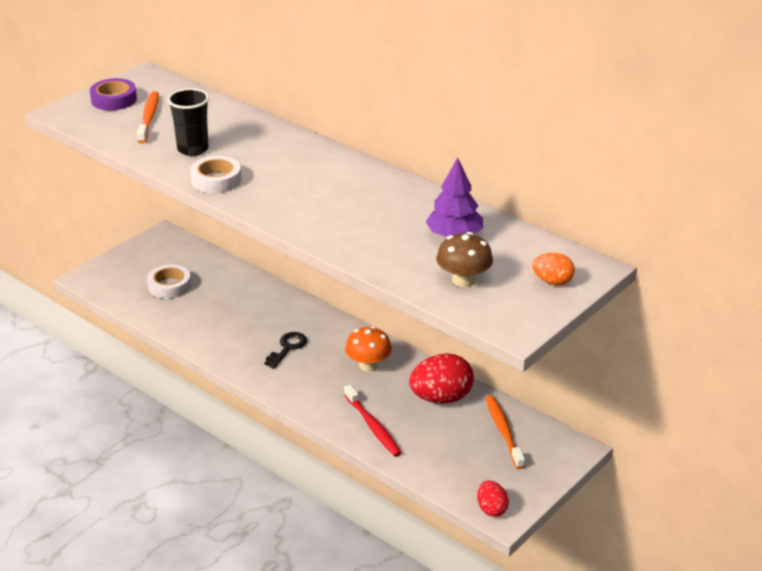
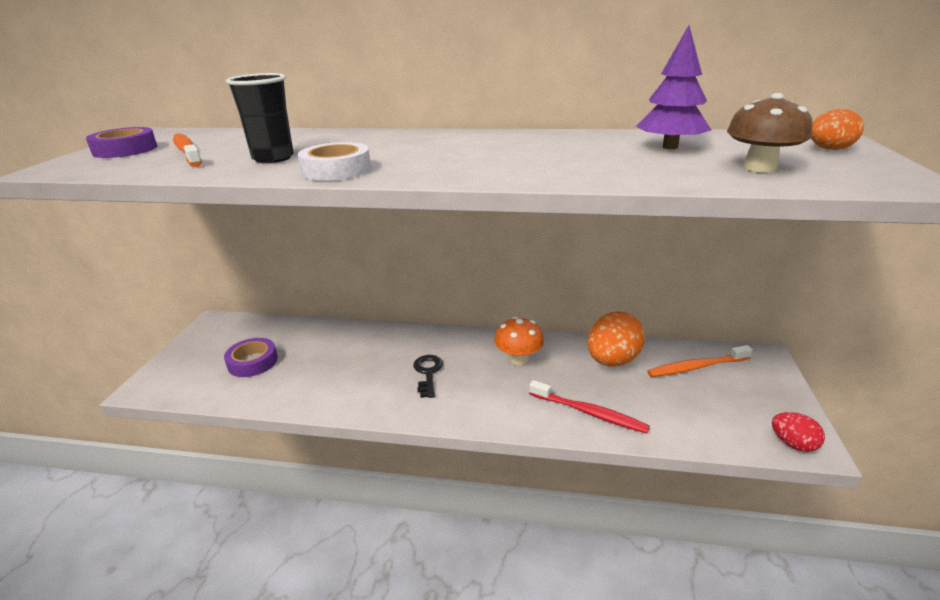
camera: 30 degrees left, 5 degrees down
white tape [147,264,191,299] -> purple tape [224,338,278,377]
red egg [409,353,474,404] -> orange egg [588,311,645,367]
orange toothbrush [486,395,525,469] -> orange toothbrush turned 60 degrees counterclockwise [647,345,753,377]

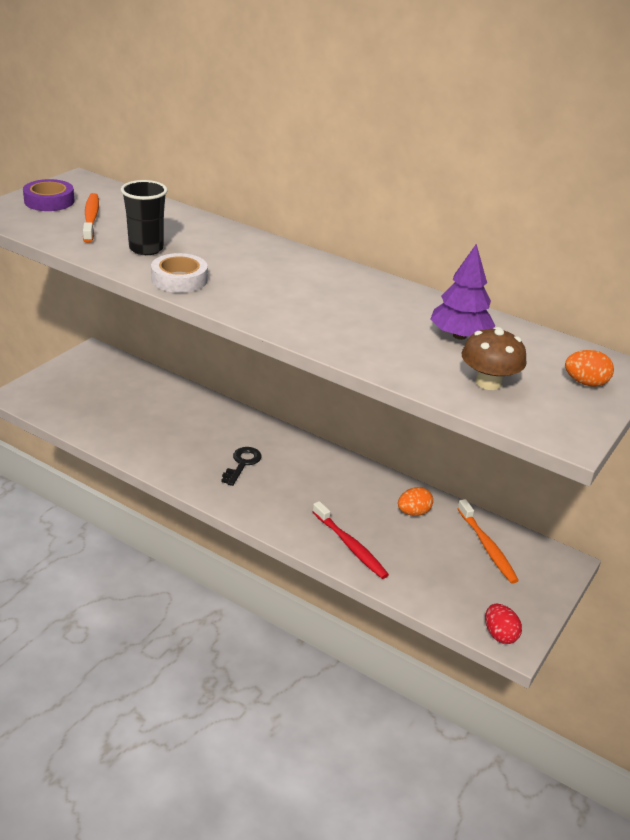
camera: 20 degrees right, 5 degrees up
purple tape [224,338,278,377] -> none
orange mushroom [494,317,544,365] -> none
orange egg [588,311,645,367] -> orange egg [398,487,433,516], size x0.55
orange toothbrush [647,345,753,377] -> orange toothbrush turned 120 degrees counterclockwise [457,499,519,584]

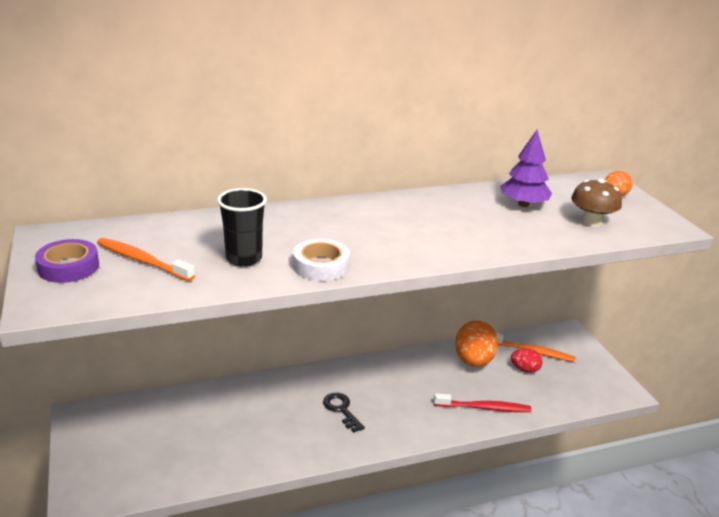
camera: 50 degrees left, 5 degrees down
orange egg [398,487,433,516] -> orange egg [455,321,498,367], size x1.83
red egg [485,604,522,644] -> red egg moved to [511,348,543,373]

